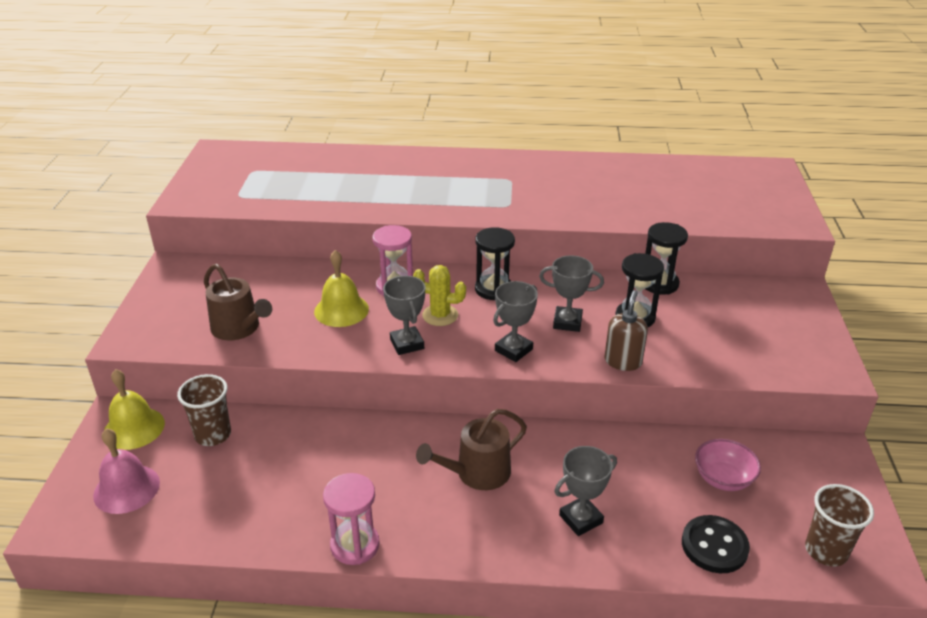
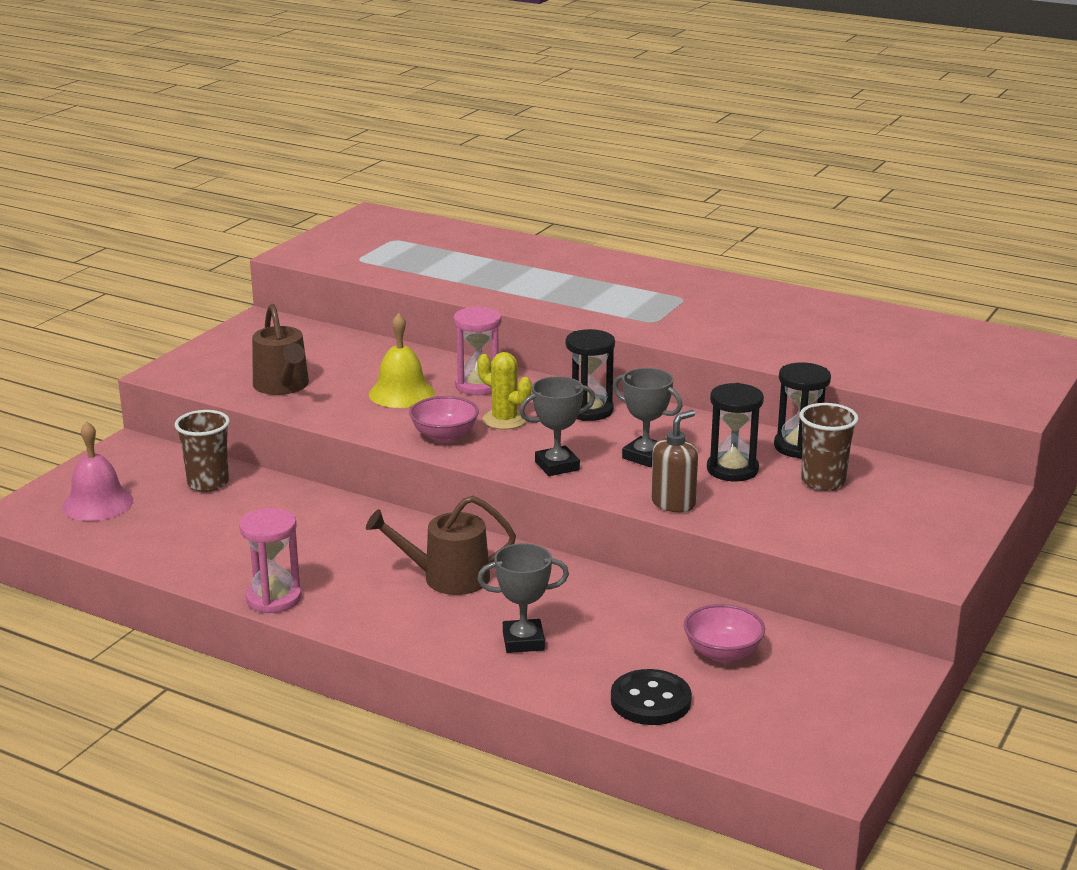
camera: 25 degrees right, 10 degrees down
yellow bell [104,369,165,450] -> none
grey trophy [383,276,425,355] -> pink bowl [409,396,479,442]
brown cup [805,484,874,567] -> brown cup moved to [799,403,859,491]

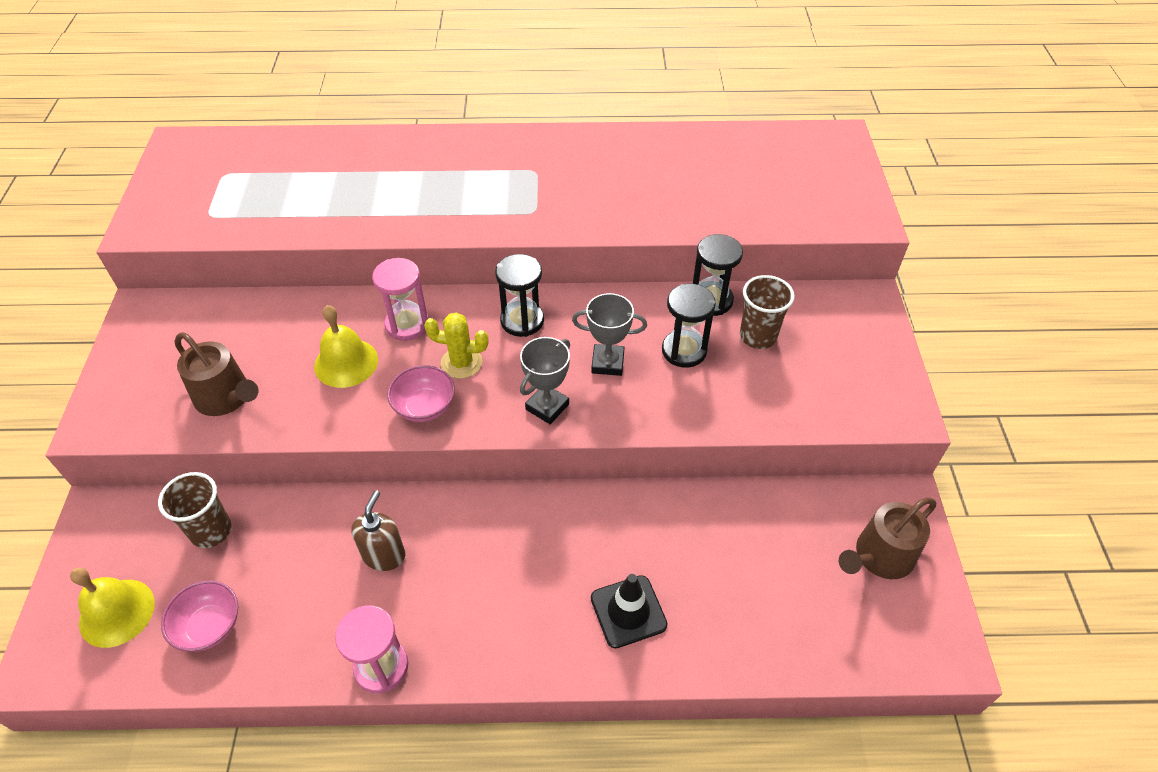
camera: 30 degrees left, 25 degrees up
pink bell [62,422,133,521] -> yellow bell [70,567,155,648]
brown watering can [366,496,516,595] -> brown watering can moved to [839,498,936,579]
grey trophy [477,543,569,653] -> black traffic cone [591,574,667,648]
black button [611,669,692,725] -> none
brown soap dispenser [651,410,698,512] -> brown soap dispenser moved to [351,490,405,571]
pink bowl [684,604,765,662] -> pink bowl moved to [161,580,238,652]

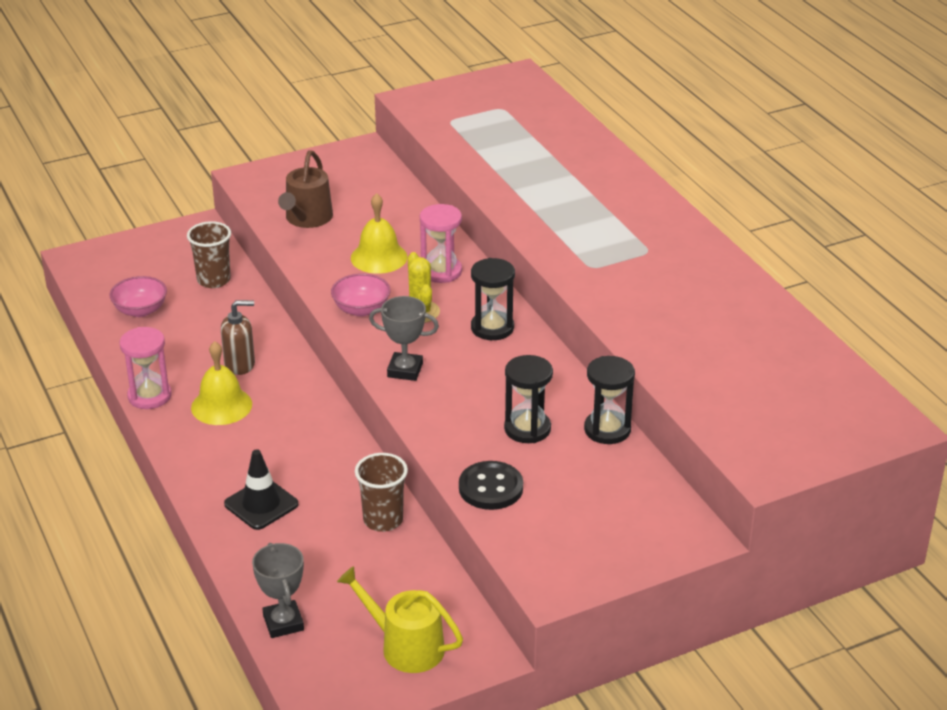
camera: 65 degrees right, 15 degrees down
yellow bell [70,567,155,648] -> yellow bell moved to [191,341,252,425]
grey trophy [572,293,647,376] -> grey trophy moved to [252,543,304,638]
brown cup [740,275,795,349] -> brown cup moved to [355,453,408,532]
brown watering can [839,498,936,579] -> yellow watering can [337,566,463,673]
none -> black button [459,461,523,510]

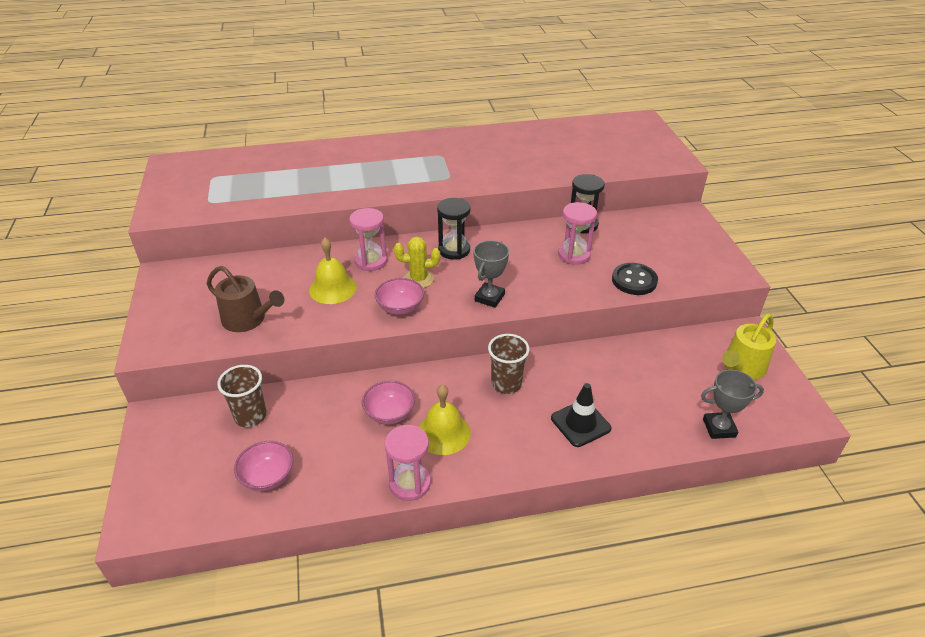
camera: 75 degrees left, 5 degrees up
brown soap dispenser [221,300,255,375] -> pink bowl [362,380,415,425]
brown cup [355,453,408,532] -> brown cup moved to [488,334,530,394]
black hourglass [504,355,553,443] -> pink hourglass [558,202,597,265]

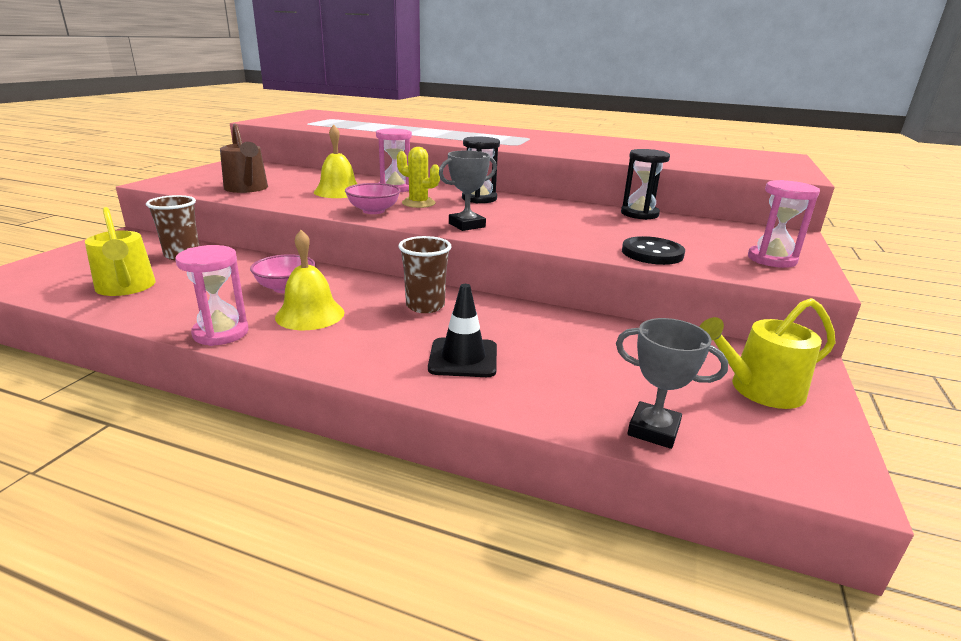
camera: 30 degrees right, 15 degrees down
pink bowl [234,441,293,491] -> yellow watering can [85,207,156,296]
pink hourglass [558,202,597,265] -> pink hourglass moved to [748,180,820,268]

